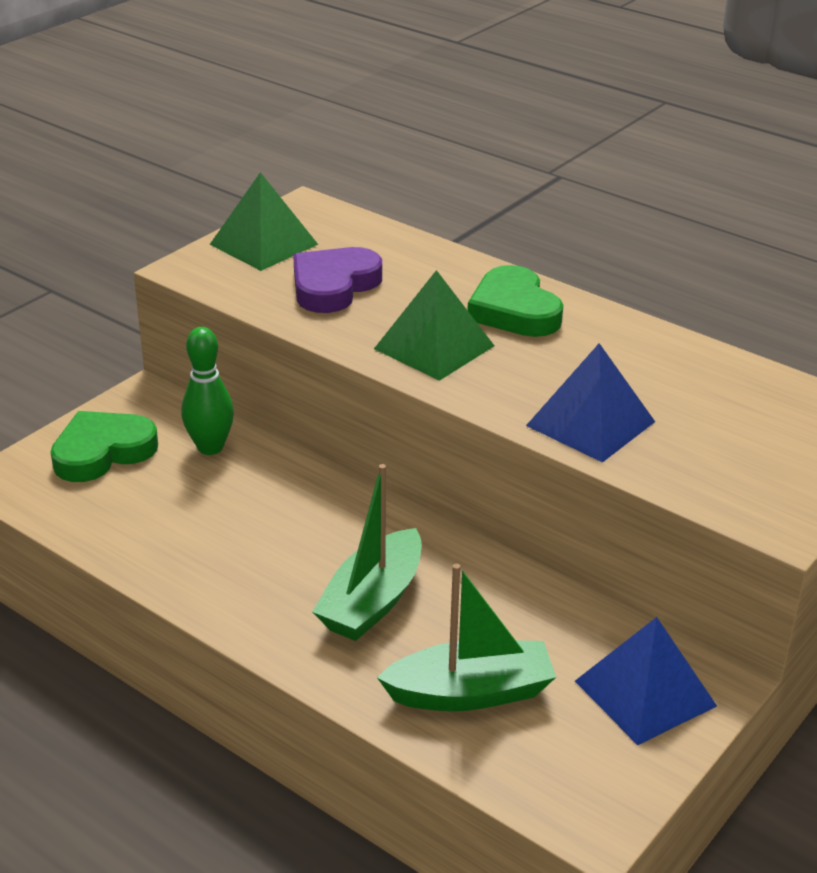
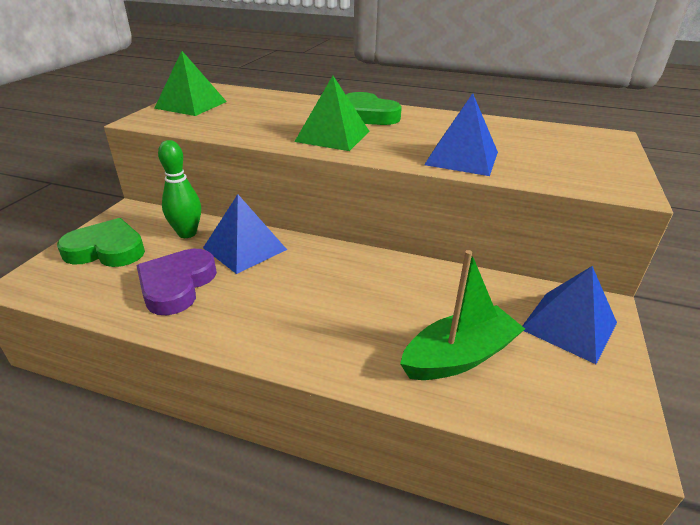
camera: 20 degrees left, 0 degrees up
green heart [51,411,158,482] -> green heart turned 60 degrees clockwise [57,218,145,267]
purple heart [293,247,382,313] -> purple heart moved to [136,249,217,315]
green boat [312,464,422,641] -> none
none -> blue pyramid [203,194,287,274]

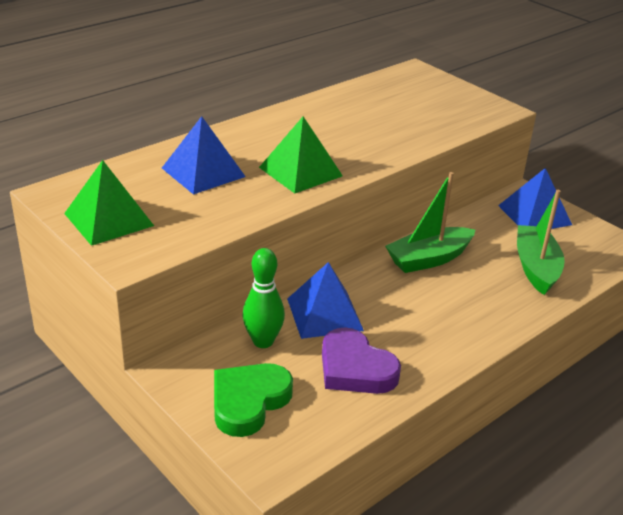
camera: 60 degrees left, 0 degrees up
green heart [346,92,402,125] -> none
blue pyramid [424,93,498,176] -> blue pyramid moved to [162,116,246,195]
none -> green boat [385,172,475,273]

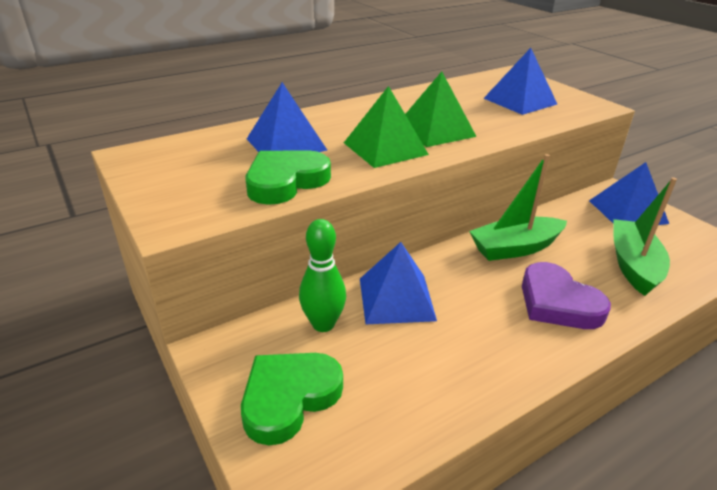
camera: 10 degrees right, 0 degrees up
green pyramid [64,160,154,246] -> green pyramid moved to [405,72,477,147]
purple heart [322,327,401,394] -> purple heart moved to [522,262,611,329]
none -> green heart [246,150,331,205]
none -> blue pyramid [484,48,557,115]

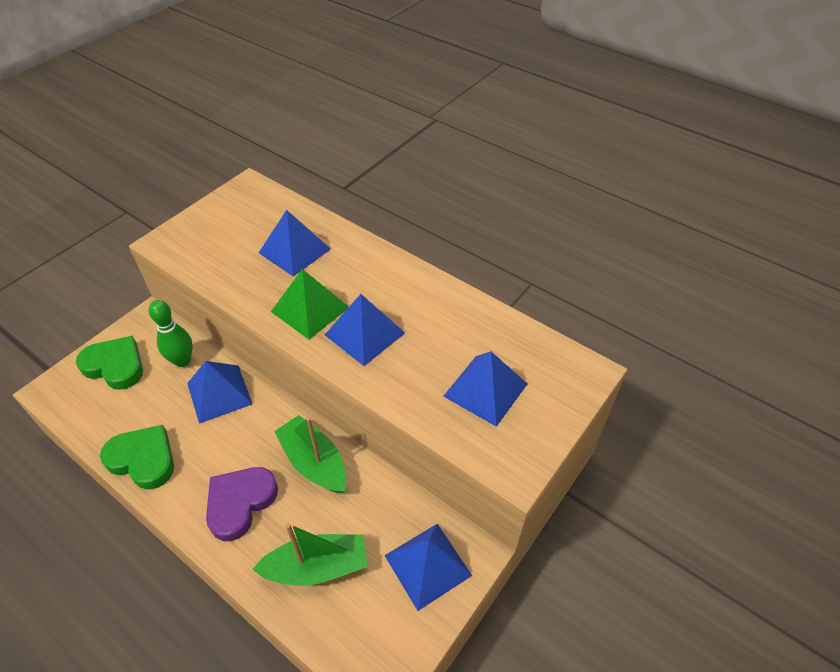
camera: 70 degrees right, 15 degrees up
green heart [246,150,331,205] -> green heart moved to [100,425,174,489]
green pyramid [405,72,477,147] -> blue pyramid [325,294,405,366]

